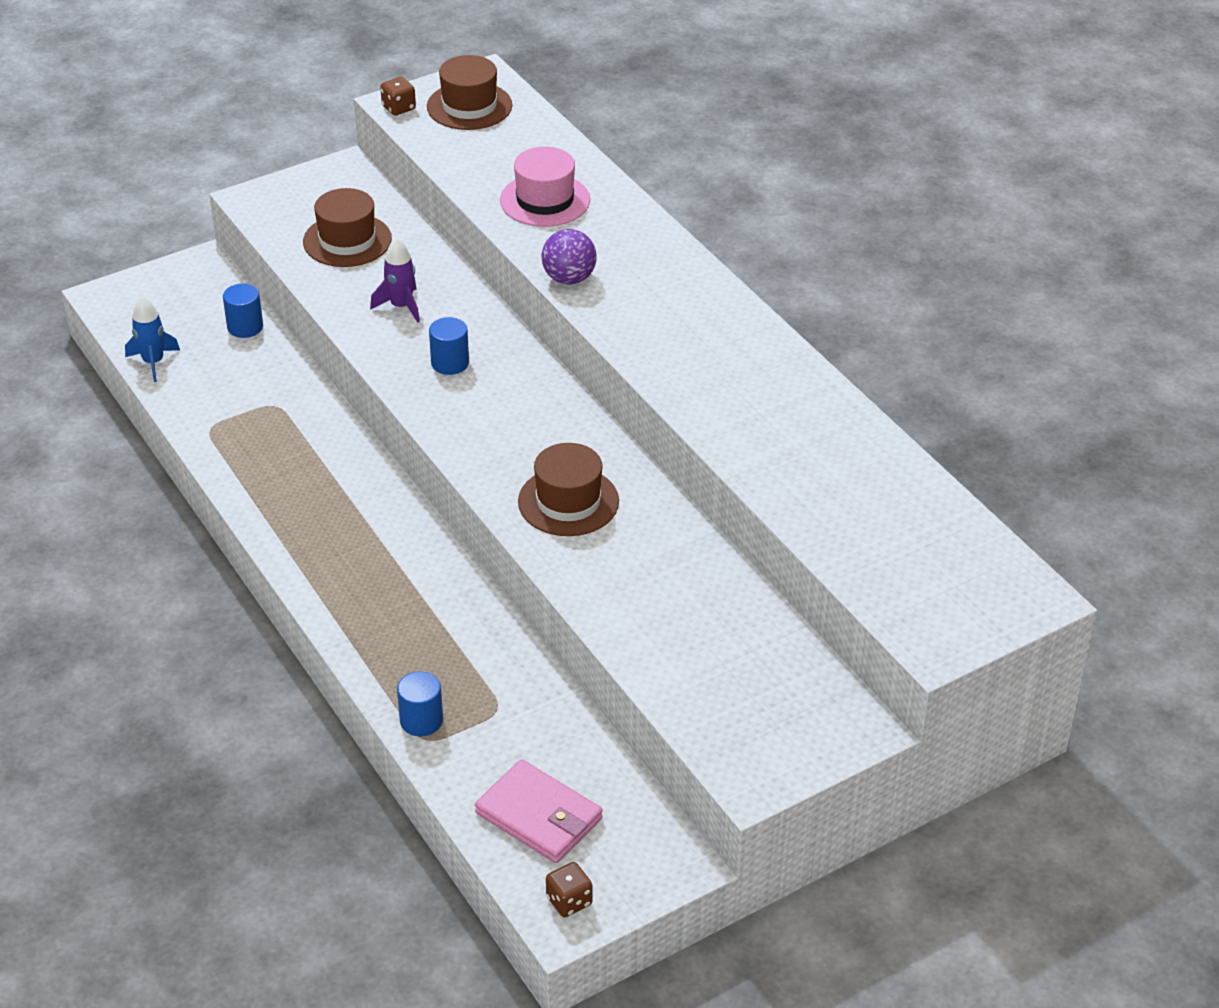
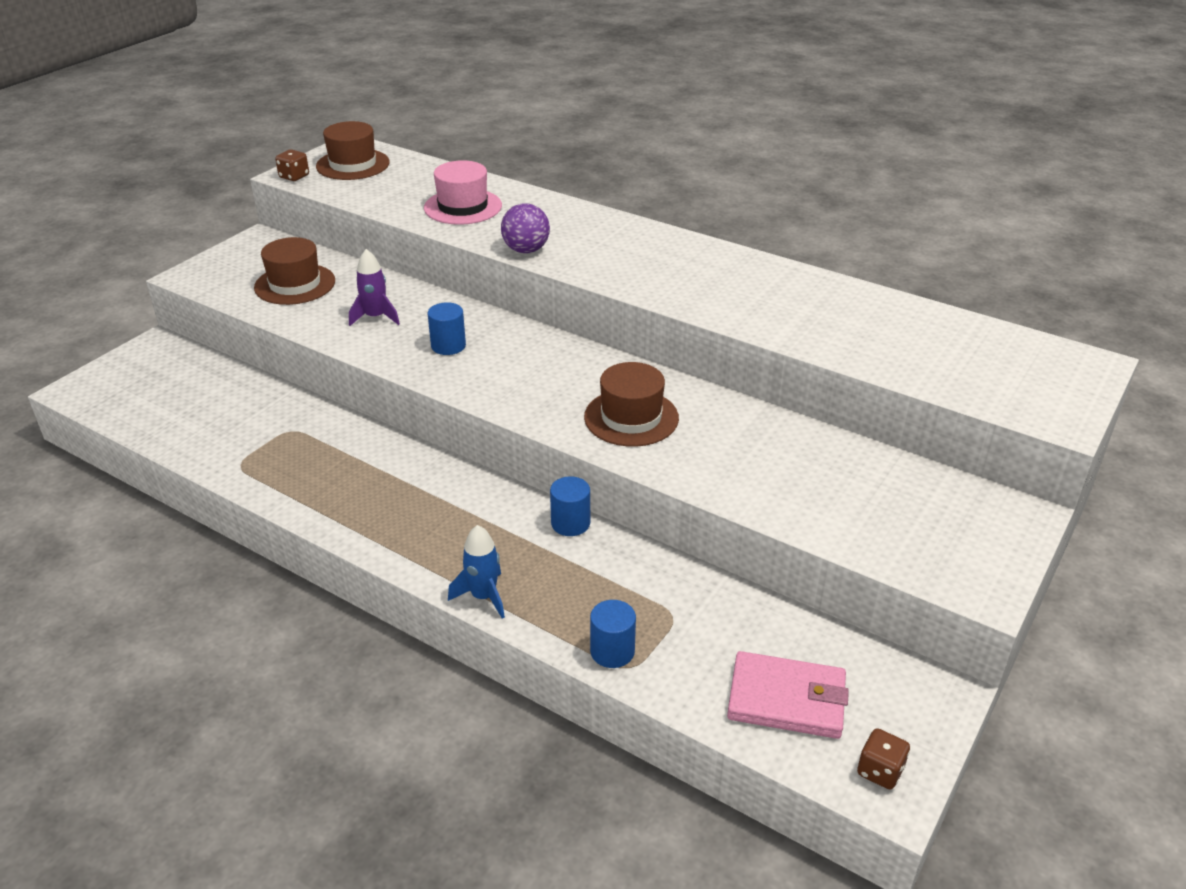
camera: 25 degrees left, 5 degrees down
blue rocket [125,297,180,382] -> blue rocket moved to [448,525,505,619]
blue cylinder [223,284,263,338] -> blue cylinder moved to [550,476,590,536]

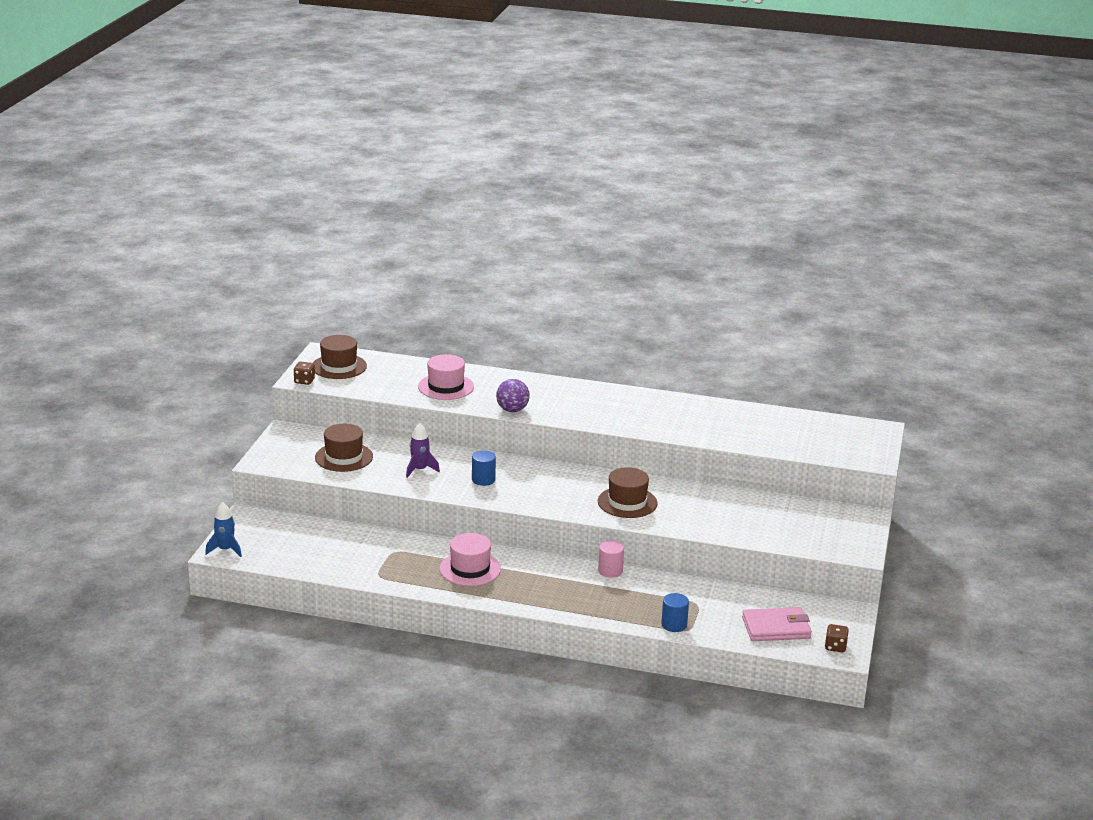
camera: 20 degrees left, 10 degrees down
blue rocket [448,525,505,619] -> blue rocket moved to [205,502,242,557]
blue cylinder [550,476,590,536] -> pink cylinder [598,541,624,578]
none -> pink hat [439,533,501,586]

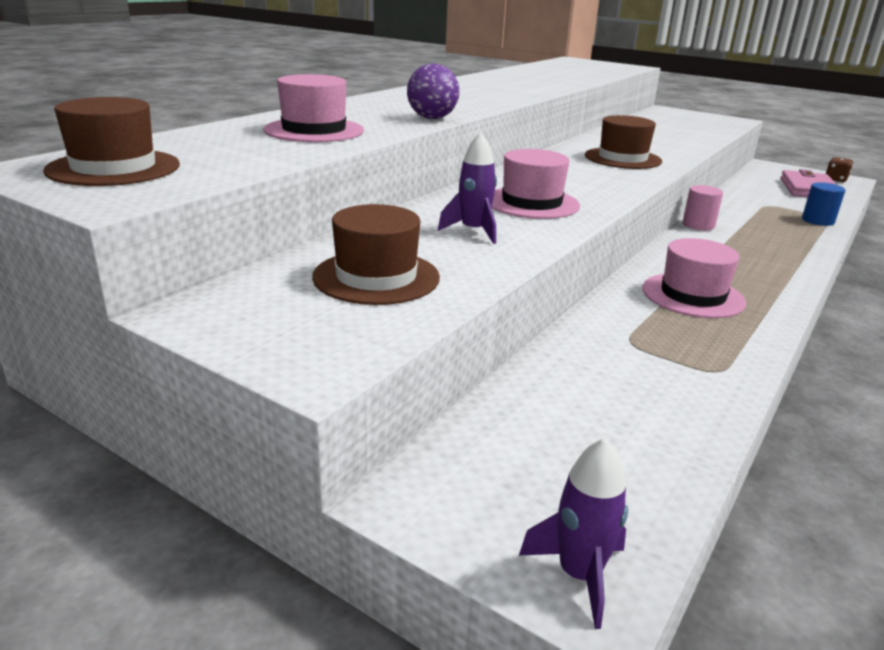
camera: 70 degrees left, 0 degrees up
blue rocket [205,502,242,557] -> purple rocket [519,437,628,629]
brown dice [294,362,315,385] -> none
blue cylinder [472,450,496,486] -> pink hat [491,149,580,219]

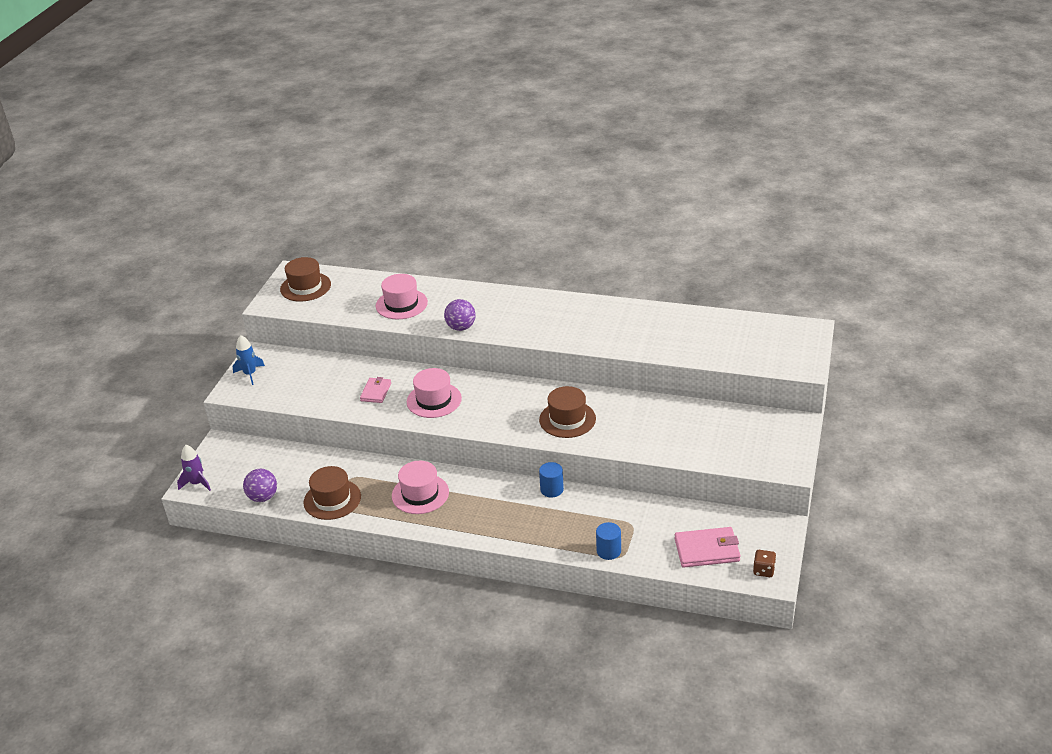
camera: 75 degrees right, 10 degrees up
brown hat [312,204,440,305] -> brown hat moved to [303,466,361,520]
purple rocket [438,132,497,244] -> pink wallet [360,377,391,403]
pink cylinder [683,185,723,230] -> blue cylinder [539,462,564,497]
none -> blue rocket [233,335,265,385]
none -> purple ball [243,469,277,502]

